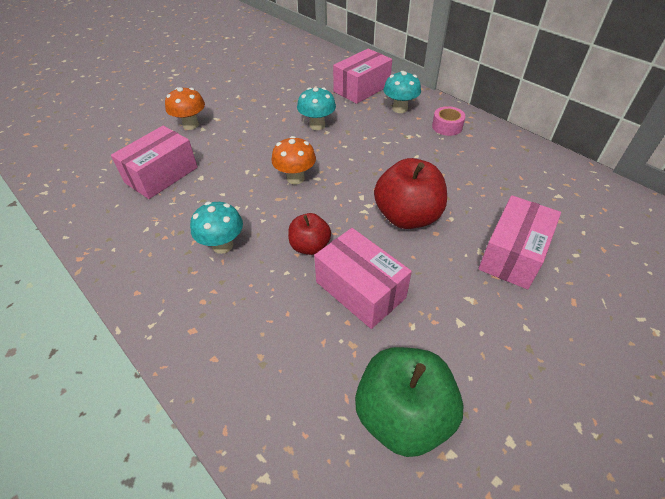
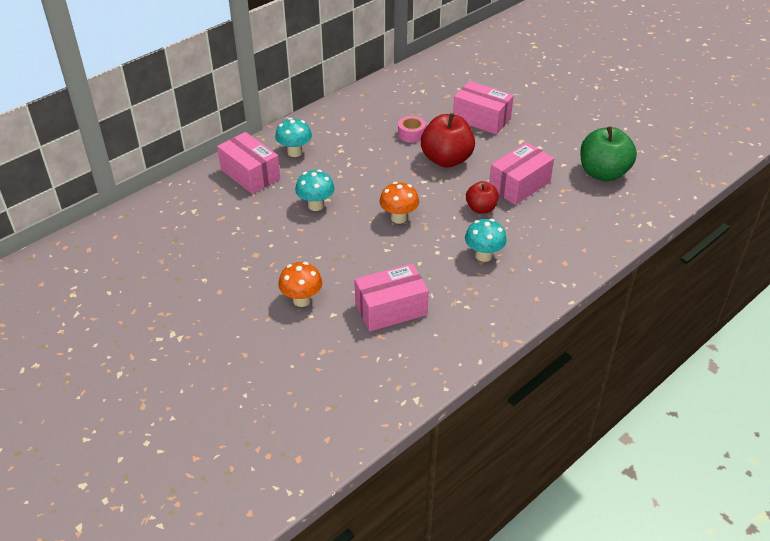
camera: 90 degrees left, 5 degrees down
pink box [111,126,198,199] -> pink box turned 60 degrees counterclockwise [354,263,429,331]
pink tape [432,106,465,136] -> pink tape moved to [398,116,426,143]

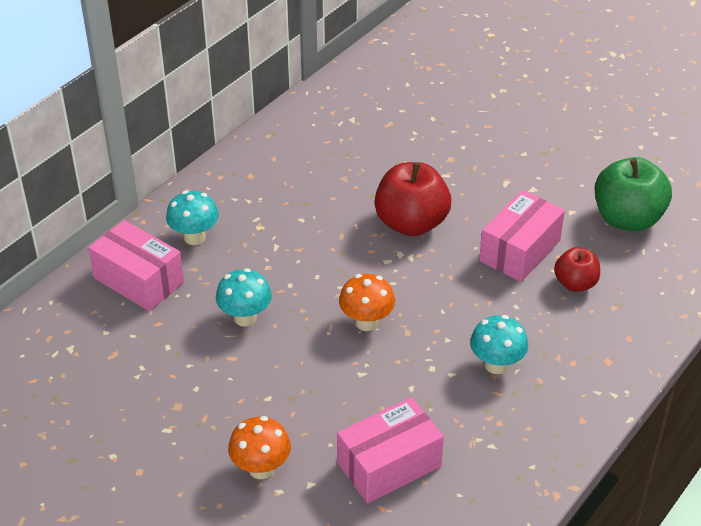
camera: 10 degrees left, 0 degrees up
pink tape [398,116,426,143] -> none
pink box [453,81,514,135] -> none
red apple [466,181,499,213] -> red apple moved to [554,247,600,292]

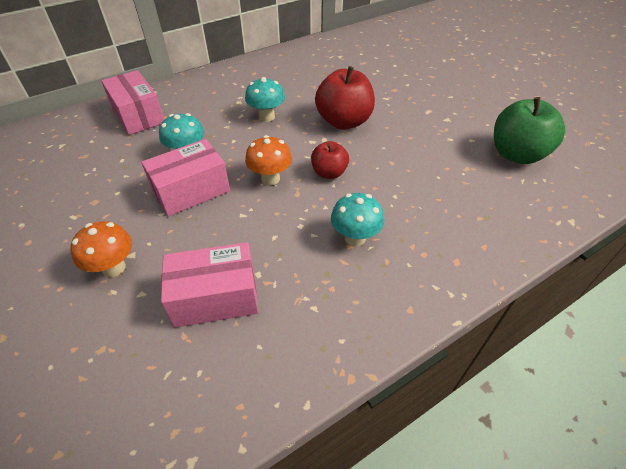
camera: 20 degrees right, 5 degrees up
turquoise mushroom [166,191,219,245] -> turquoise mushroom moved to [245,77,285,122]
pink box [479,190,565,282] -> pink box moved to [141,139,230,217]
red apple [554,247,600,292] -> red apple moved to [311,141,349,179]

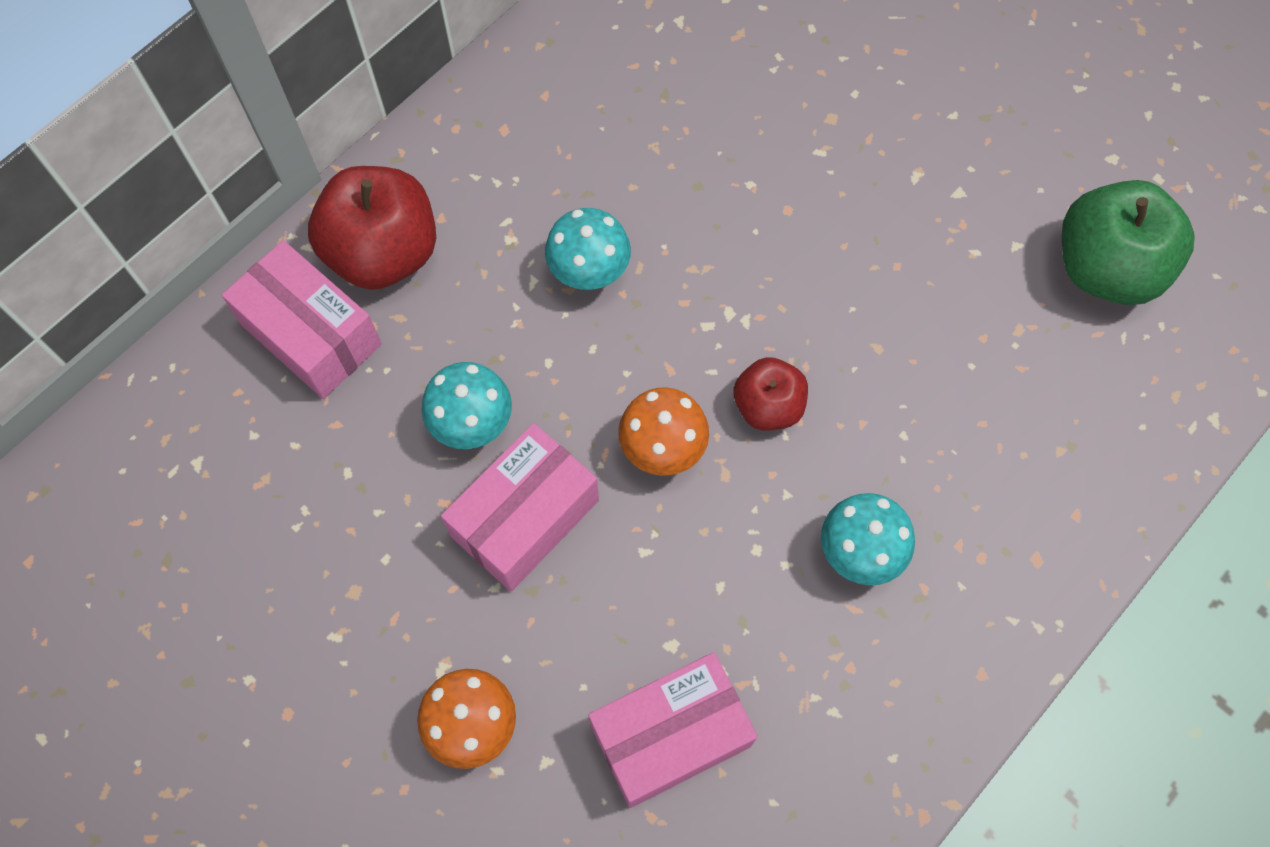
camera: 15 degrees left, 20 degrees up
red apple [315,66,375,130] -> red apple moved to [308,166,436,290]

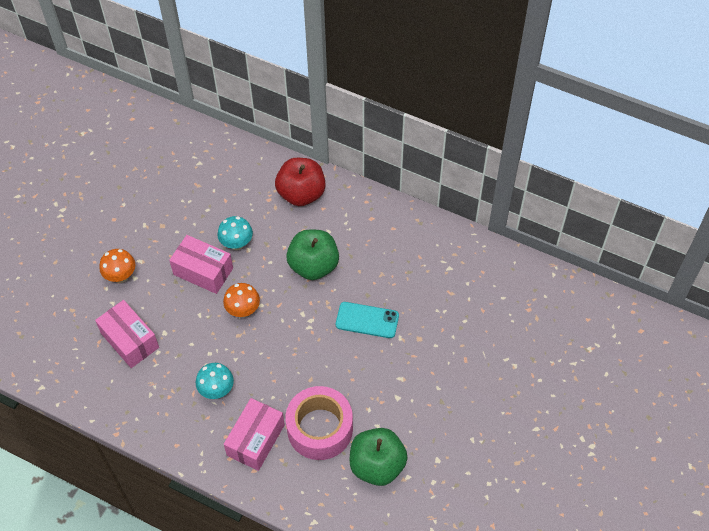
camera: 75 degrees right, 10 degrees down
pink box [222,240,382,399] -> pink box moved to [224,398,285,471]
turquoise mushroom [545,208,631,290] -> green apple [286,230,339,280]
red apple [733,357,808,430] -> none
none -> pink tape [285,386,353,460]
none -> turquoise phone [336,302,399,338]

